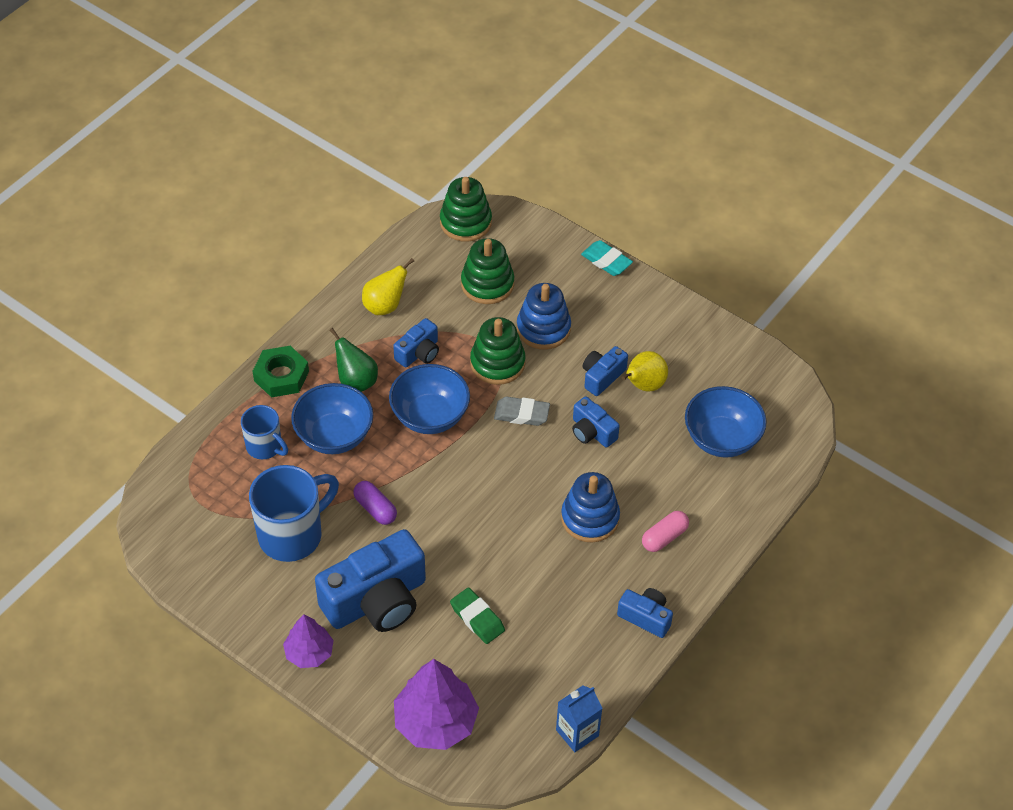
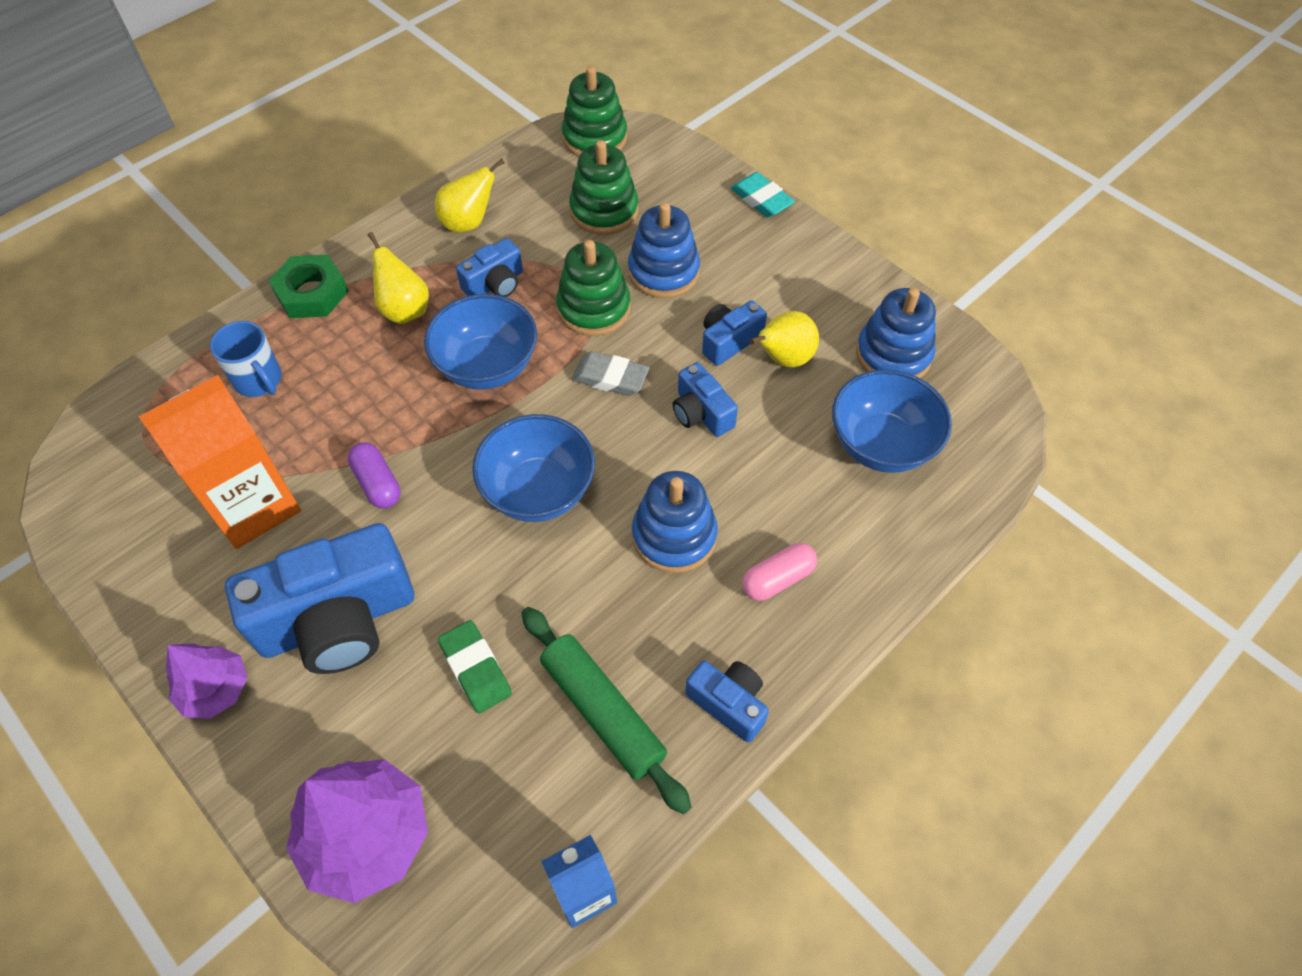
camera: 10 degrees right, 5 degrees up
blue mug [249,465,339,562] -> orange carton [138,375,301,549]
blue bowl [291,383,373,454] -> blue bowl moved to [472,414,595,522]
green pear [329,328,378,392] -> yellow pear [368,232,429,324]
none -> green rolling pin [521,607,692,814]
none -> blue stacking toy [856,288,936,378]

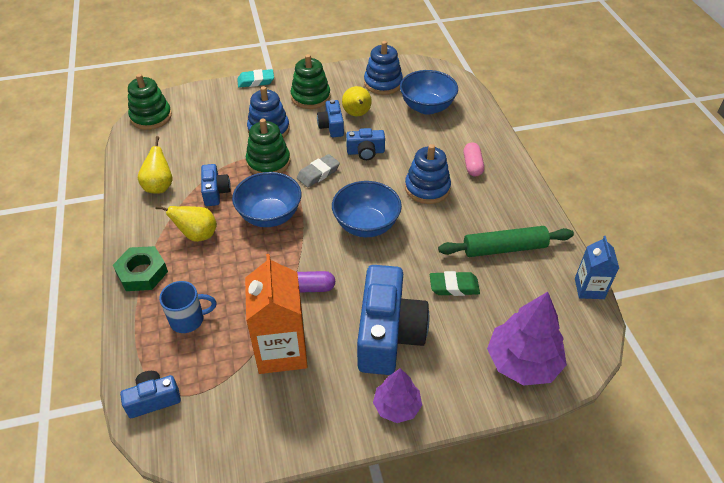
camera: 60 degrees left, 10 degrees down
green stacking toy [569,140,639,235] -> green stacking toy moved to [291,54,331,109]
blue camera [685,660,769,743] -> blue camera moved to [120,371,181,418]

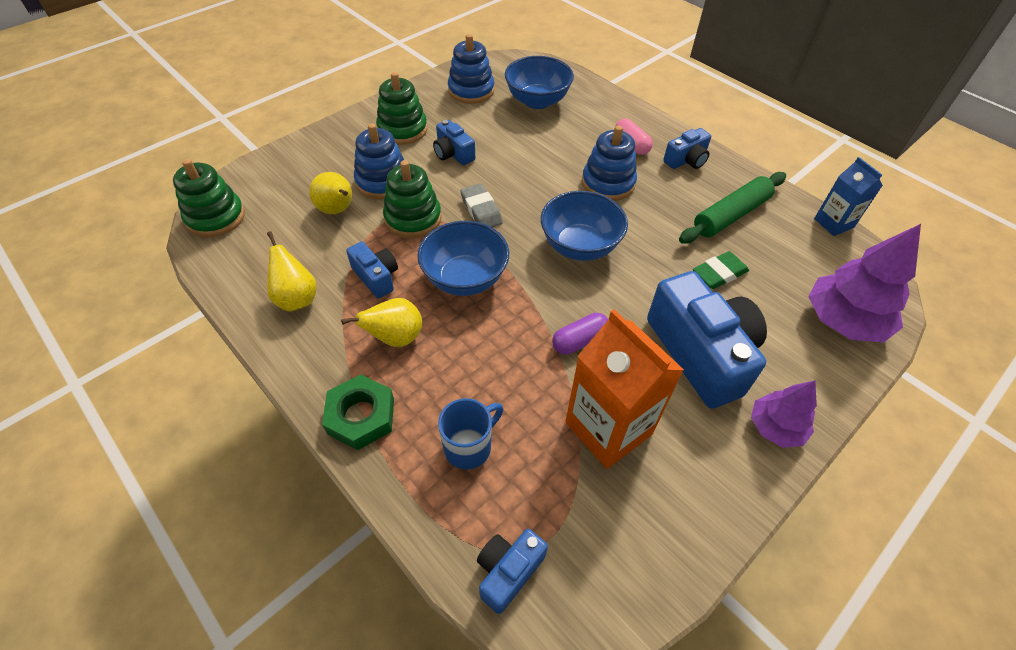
camera: 30 degrees left, 5 degrees up
turquoise eraser [237,69,274,88] -> none
grey eraser [297,154,340,188] -> grey eraser turned 45 degrees counterclockwise [460,183,503,227]
yellow pear [342,86,372,117] -> yellow pear moved to [309,172,352,214]
blue camera [346,128,385,160] -> blue camera moved to [663,128,711,169]

